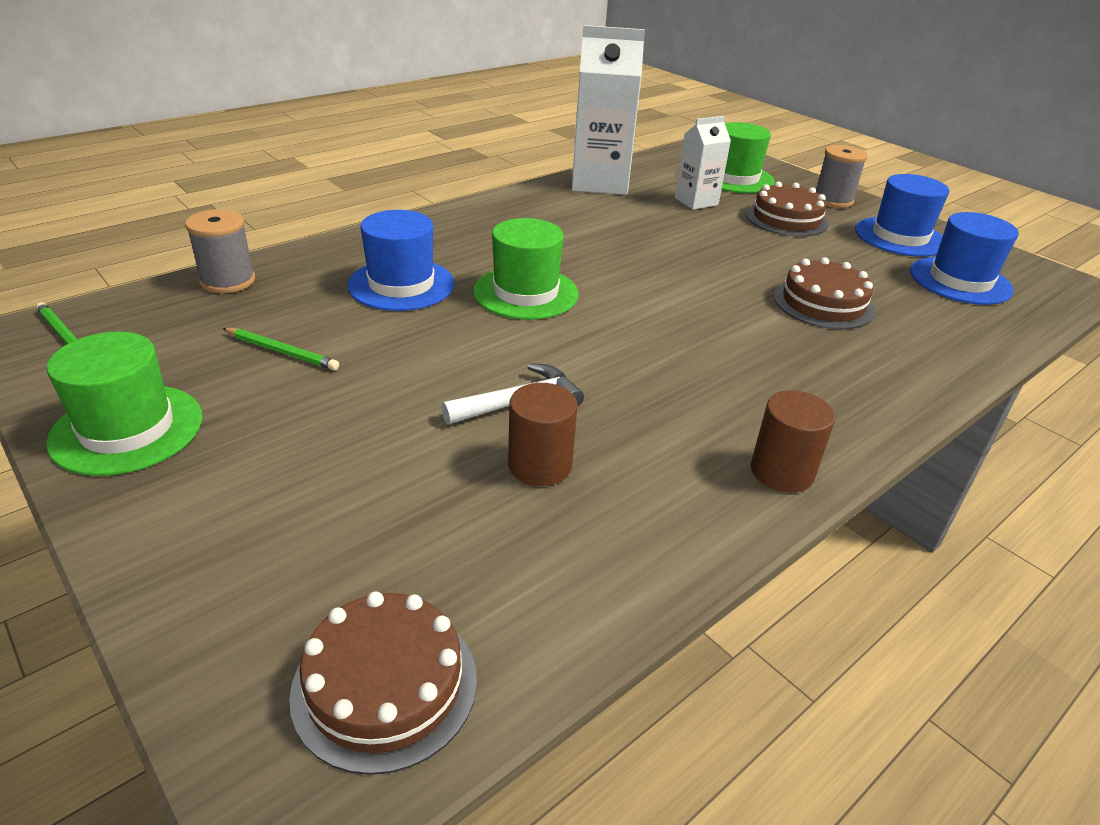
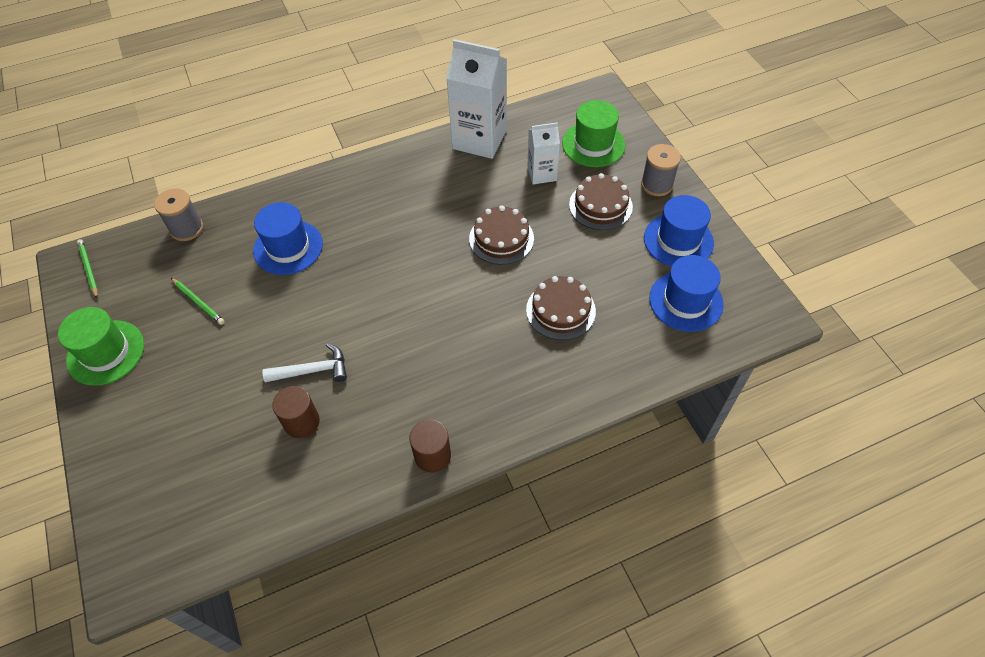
camera: 20 degrees right, 20 degrees up
brown cake [289,591,477,775] -> brown cake moved to [469,205,534,265]
green hat [473,218,579,320] -> none

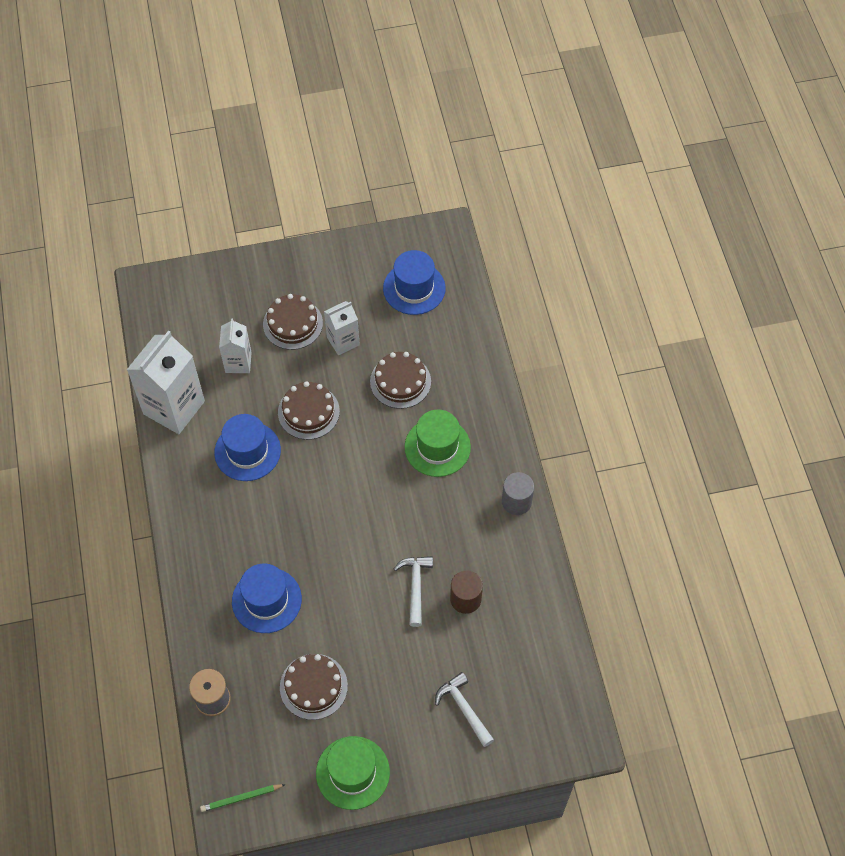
camera: 80 degrees left, 5 degrees up
green pencil [171,278,225,325] -> brown cake [280,654,348,720]
brown cylinder [409,419,451,473] -> grey cylinder [502,472,534,515]
green hat [562,100,626,167] -> green hat moved to [405,410,471,477]
grey spool [641,144,681,196] -> none
blue hat [644,195,714,267] -> blue hat moved to [214,414,281,481]
none -> white carton [324,301,360,355]
none -> white hammer [435,672,494,747]

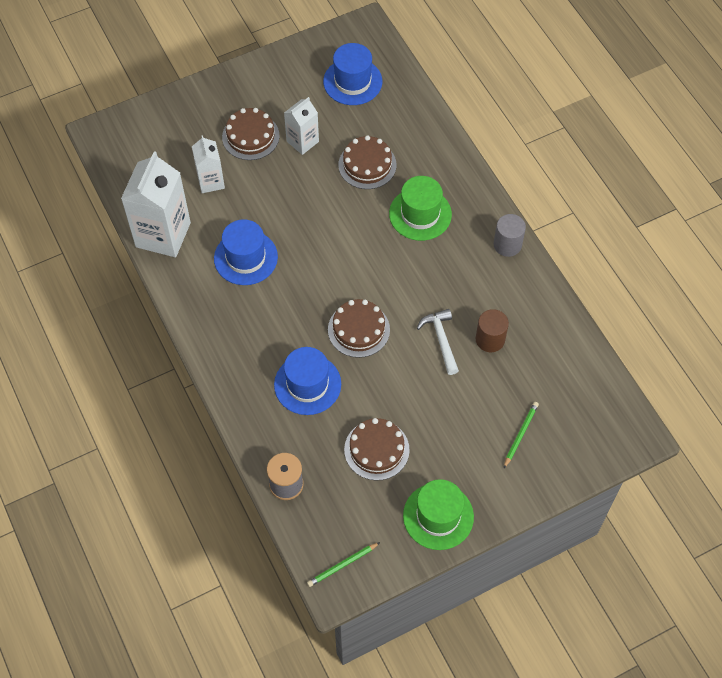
camera: 15 degrees left, 0 degrees up
brown cake [278,381,340,440] -> brown cake moved to [328,299,390,358]
white hammer [435,672,494,747] -> green pencil [504,402,539,468]

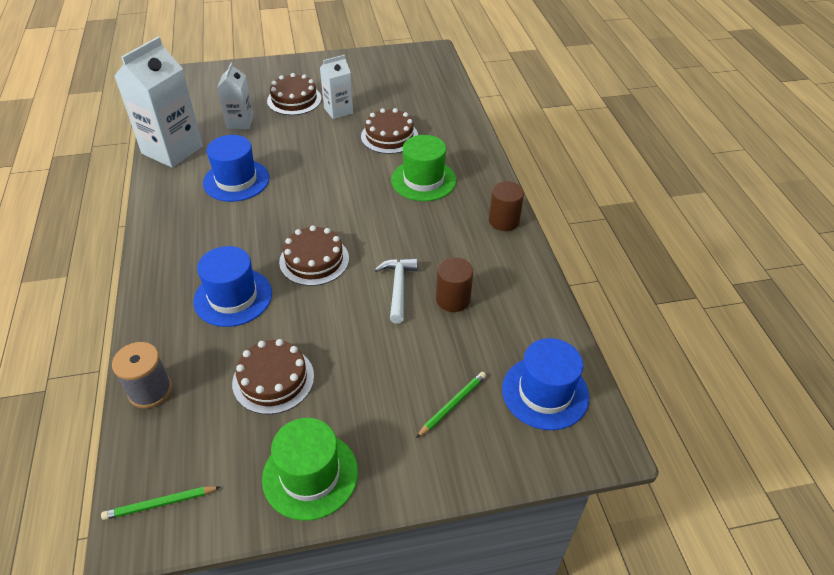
camera: 15 degrees right, 15 degrees down
blue hat [323,43,382,105] -> blue hat moved to [502,338,589,430]
grey cylinder [494,214,526,257] -> brown cylinder [489,181,524,231]

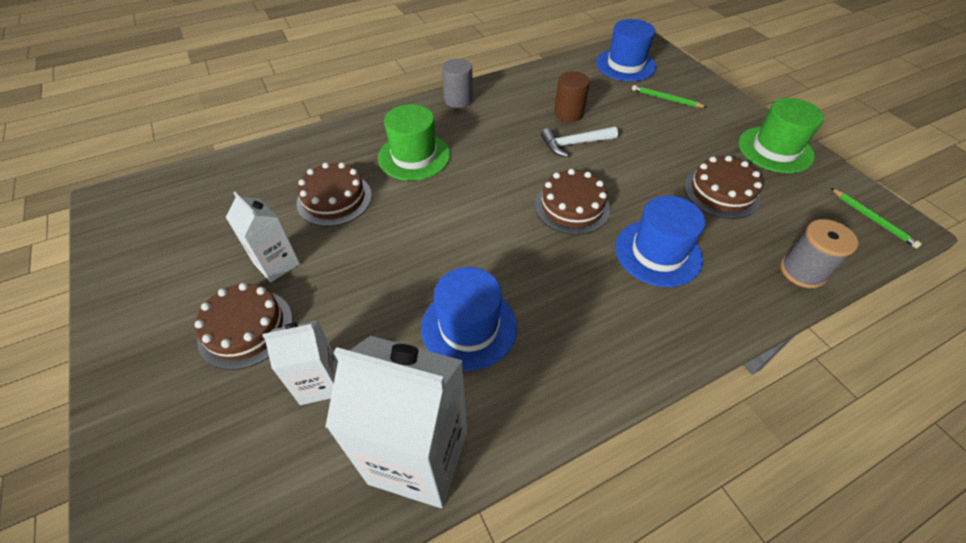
camera: 105 degrees left, 5 degrees up
brown cylinder [489,181,524,231] -> grey cylinder [442,59,473,108]

